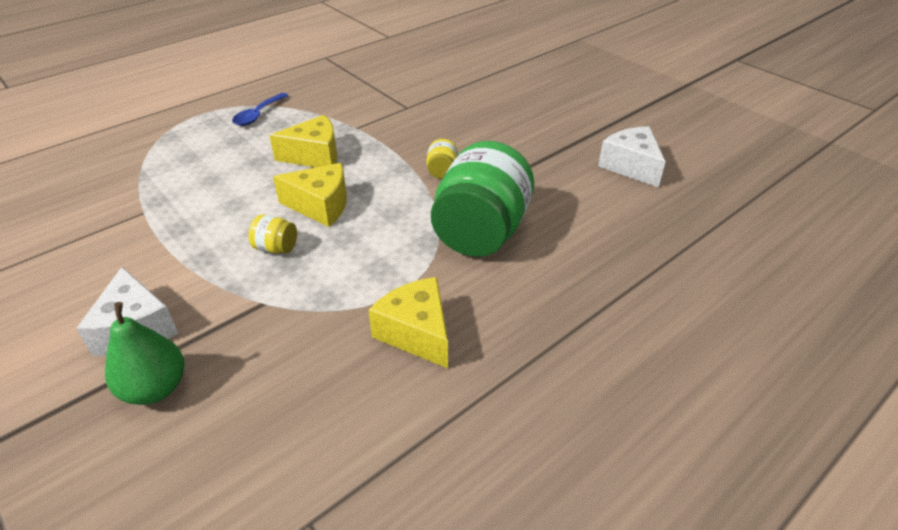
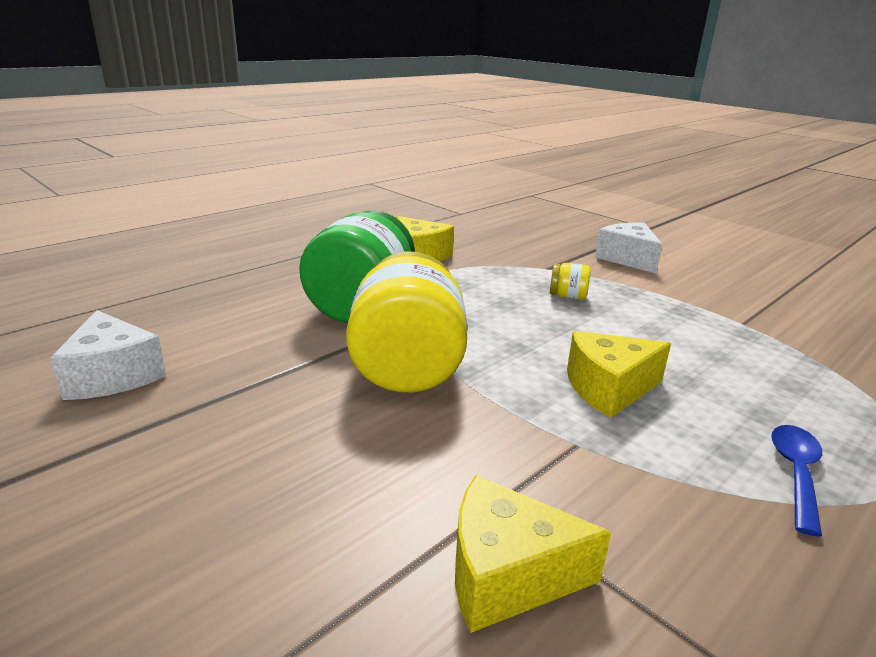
camera: 175 degrees right, 15 degrees down
green pear [105,302,185,405] -> none
yellow cheese [273,163,347,227] -> yellow cheese moved to [455,475,612,633]
yellow jar [426,139,458,179] -> yellow jar [346,251,467,393], size x2.47

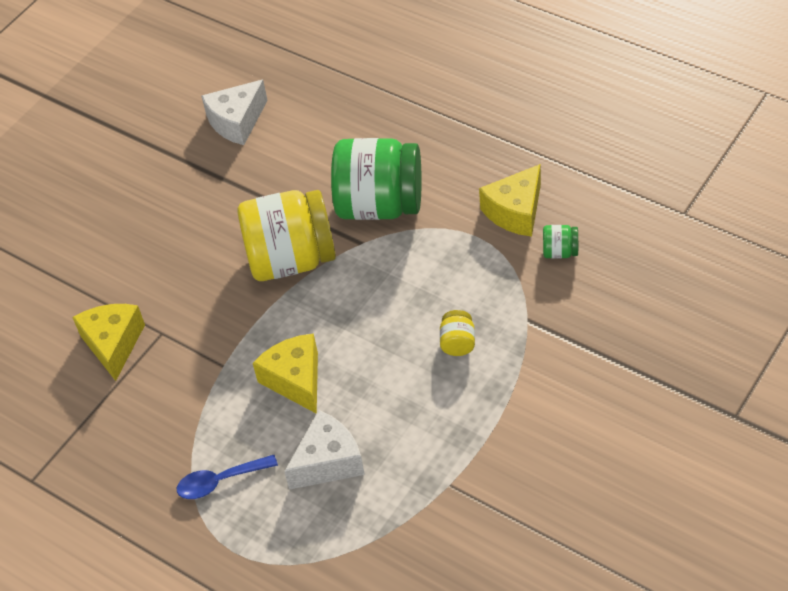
camera: 85 degrees right, 25 degrees up
white cheese [595,223,663,273] -> white cheese moved to [284,410,365,490]
blue spoon [771,425,822,537] -> blue spoon turned 150 degrees clockwise [177,455,278,499]
none -> green jar [543,225,578,259]

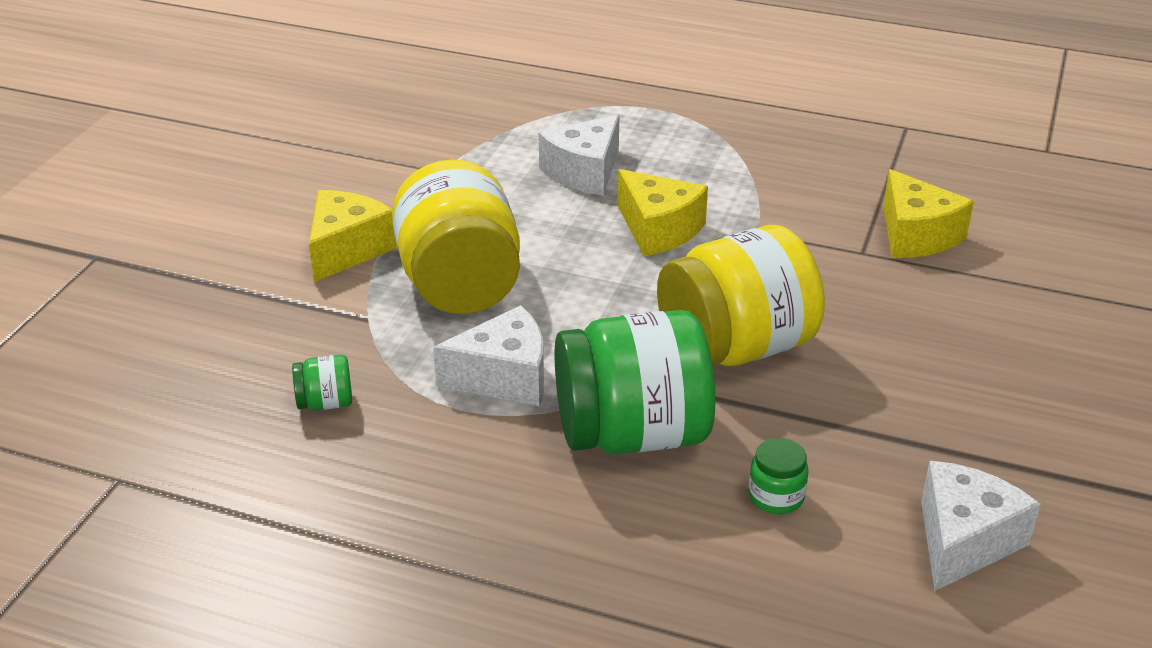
camera: 160 degrees right, 15 degrees down
blue spoon [177,455,278,499] -> none
yellow jar [440,310,475,356] -> yellow jar [392,159,520,314], size x2.47
yellow cheese [479,164,541,237] -> yellow cheese moved to [309,190,397,282]
none -> white cheese [433,305,544,406]
none -> green jar [749,438,809,514]

